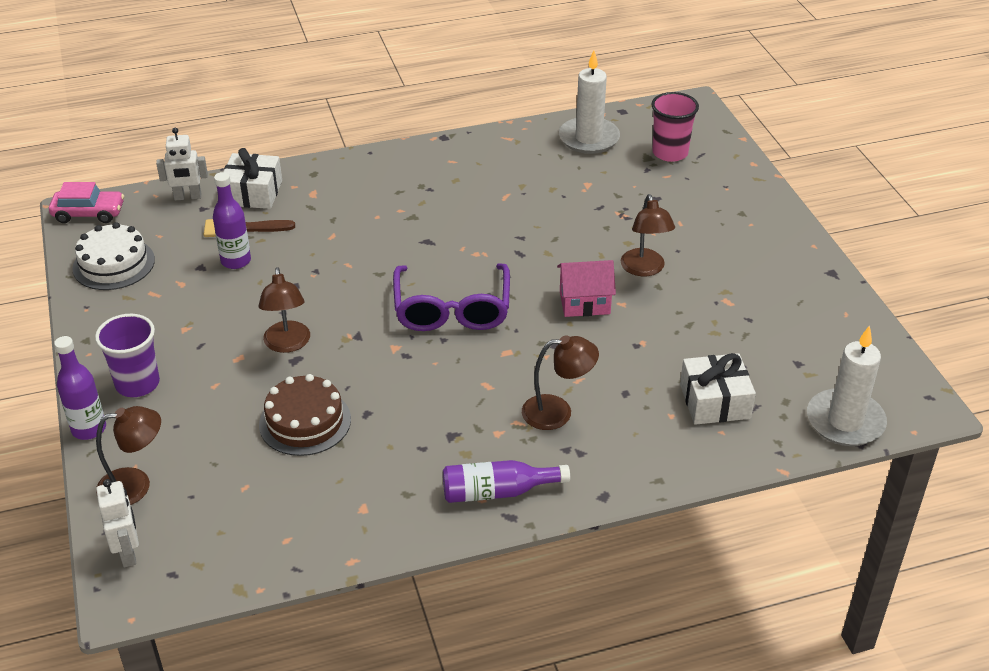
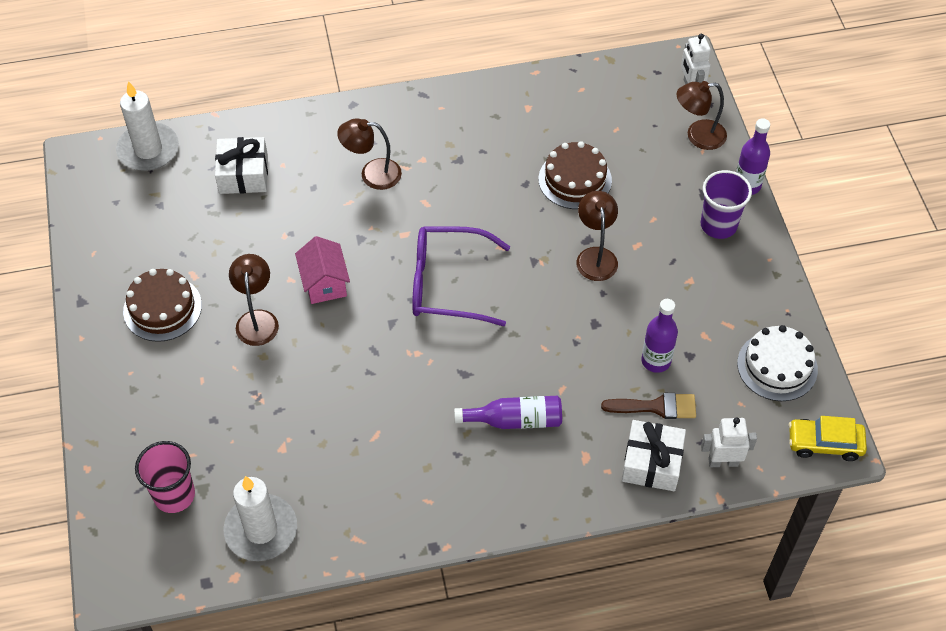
camera: 175 degrees left, 15 degrees up
pink car [49,182,124,223] -> yellow car [789,416,867,461]
purple glasses [393,264,510,331] -> purple glasses turned 90 degrees counterclockwise [412,226,510,326]
purple bottle [443,460,570,503] -> purple bottle moved to [454,396,562,429]
pink house [557,260,616,317] -> pink house turned 75 degrees clockwise [295,236,350,304]
none -> brown cake [123,269,202,342]

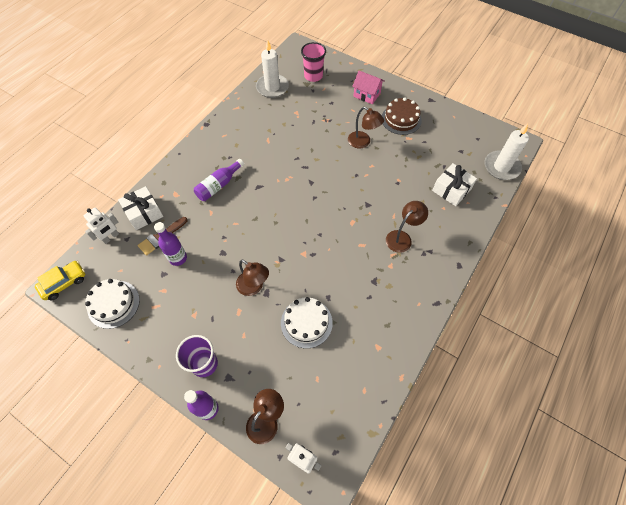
camera: 135 degrees right, 5 degrees up
pink house [295,236,350,304] -> pink house moved to [352,71,385,104]
purple glasses [412,226,510,326] -> none
brown cake [538,141,612,209] -> white cake [281,297,333,348]

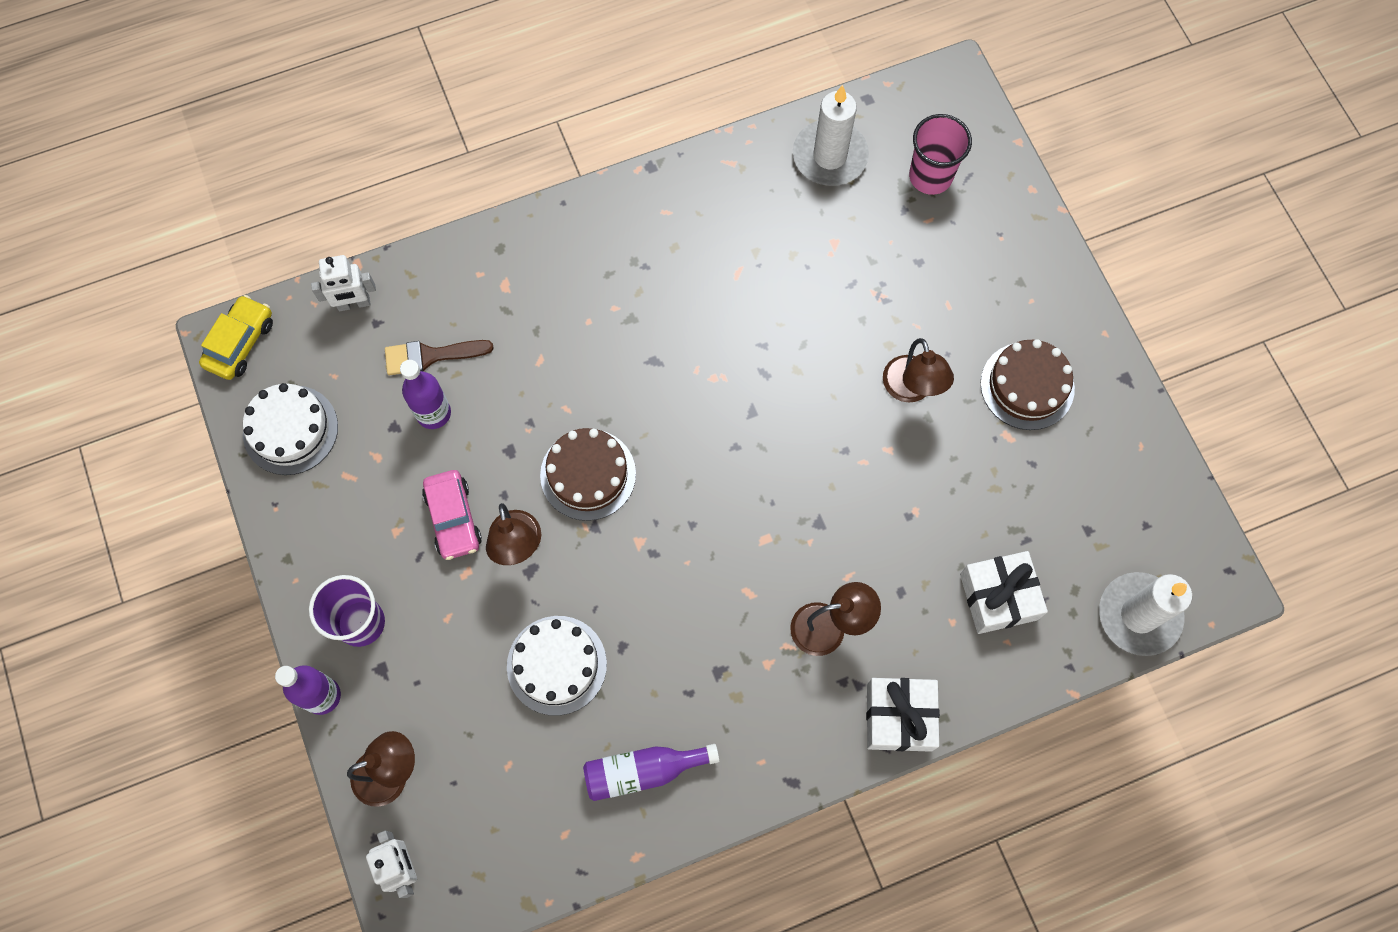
camera: 35 degrees right, 10 degrees up
yellow car [35,261,86,300] -> yellow car turned 60 degrees counterclockwise [199,295,273,380]
white gift [118,186,163,230] -> white gift moved to [866,678,940,752]
purple bottle [194,159,244,201] -> purple bottle moved to [583,744,720,801]
pink house [352,71,385,104] -> none
none -> pink car [422,470,482,560]
none -> brown cake [540,428,636,521]

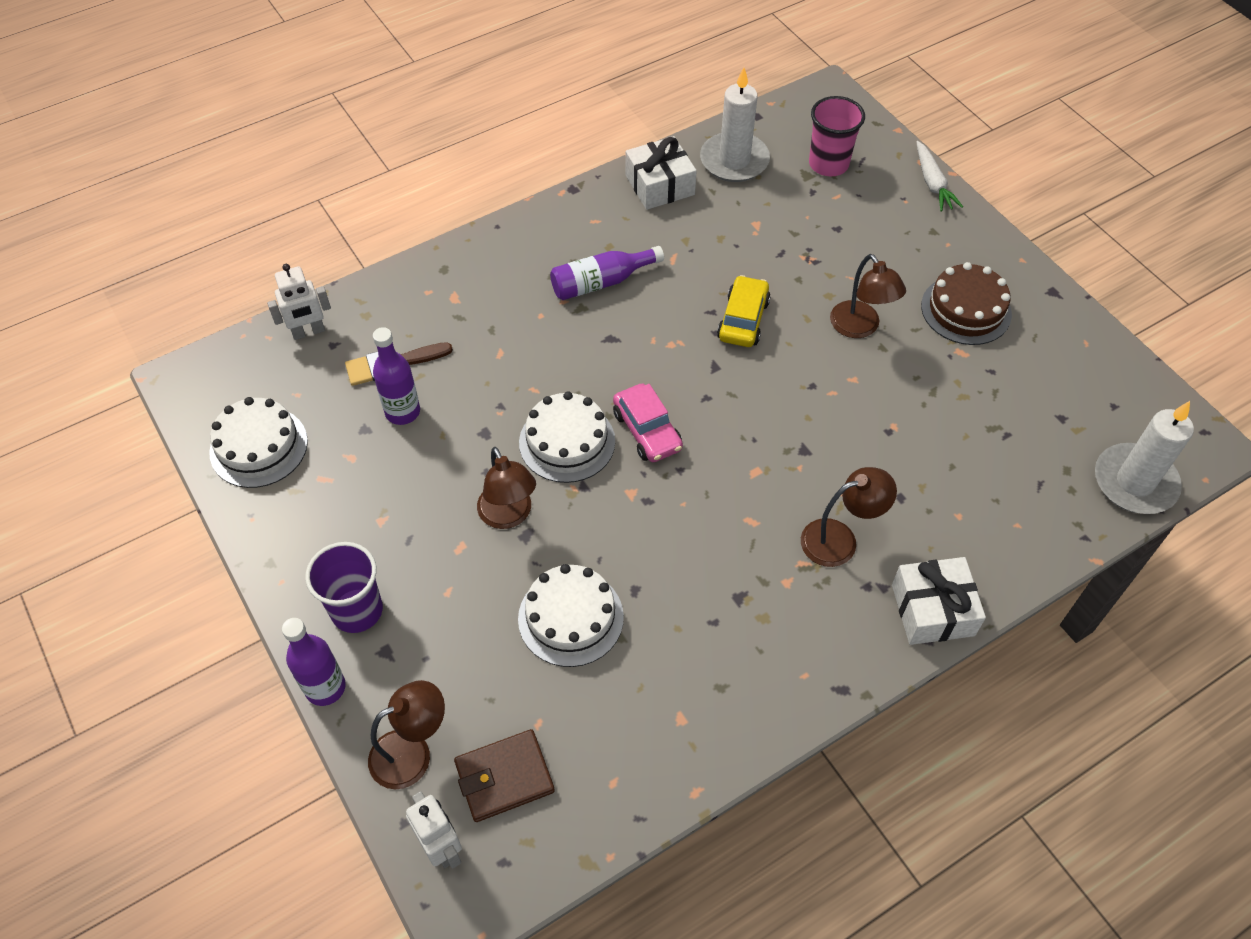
camera: 10 degrees left, 15 degrees down
yellow car [199,295,273,380] -> yellow car moved to [717,275,771,347]
pink car [422,470,482,560] -> pink car moved to [613,384,683,462]
brown cake [540,428,636,521] -> white cake [519,391,615,483]
purple bottle [583,744,720,801] -> purple bottle moved to [550,246,664,300]
white gift [960,551,1048,634] -> white gift moved to [625,136,697,210]
none -> brown wallet [454,729,555,822]
none -> white carrot [916,141,963,211]

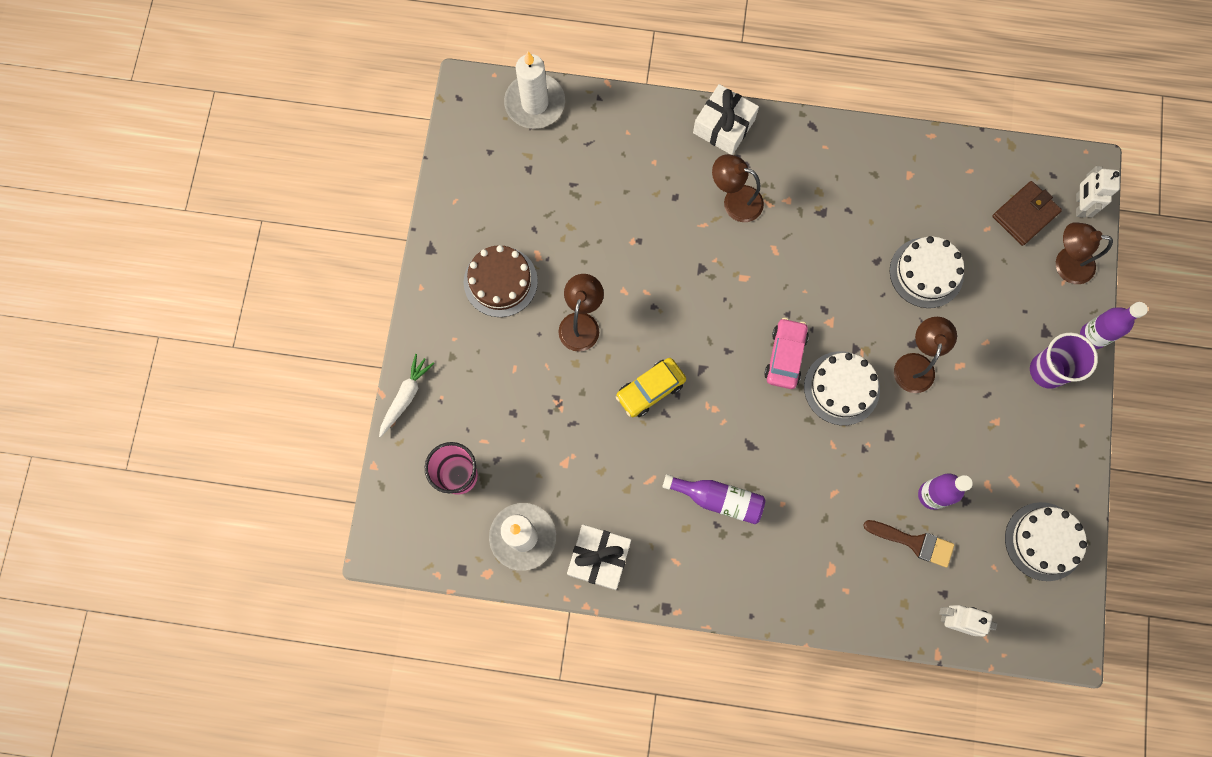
camera: 140 degrees left, 20 degrees up
brown wallet [454,729,555,822] -> brown wallet turned 60 degrees counterclockwise [992,181,1062,246]

